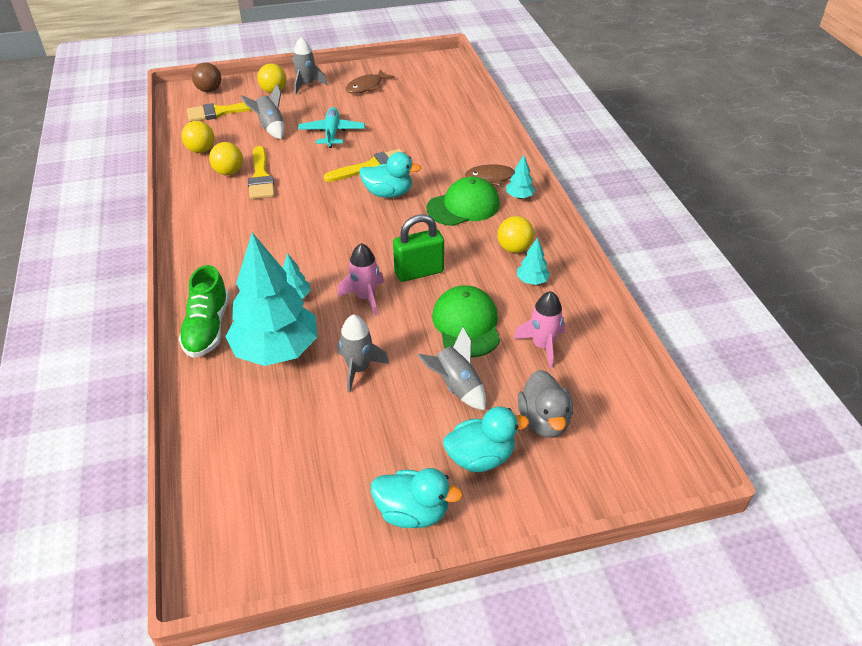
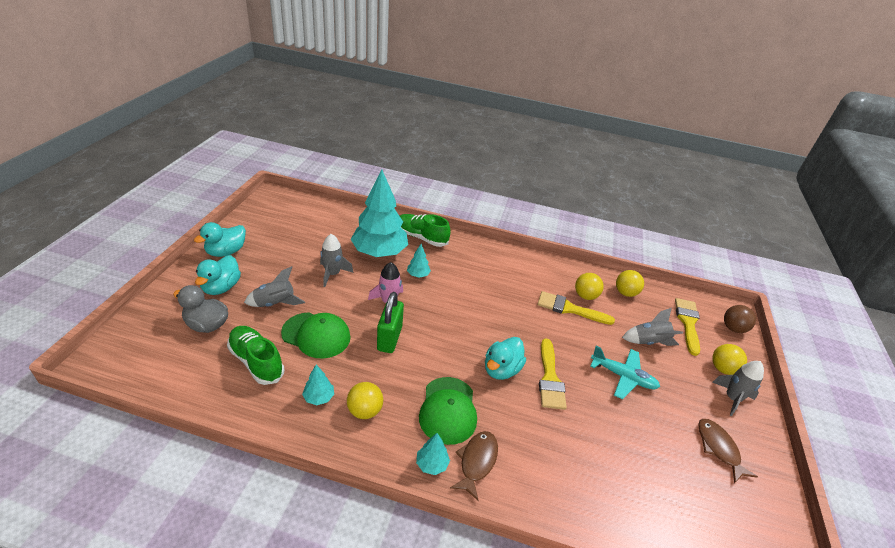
camera: 115 degrees right, 5 degrees down
pink rocket [514,291,565,368] -> green shoe [227,326,284,385]

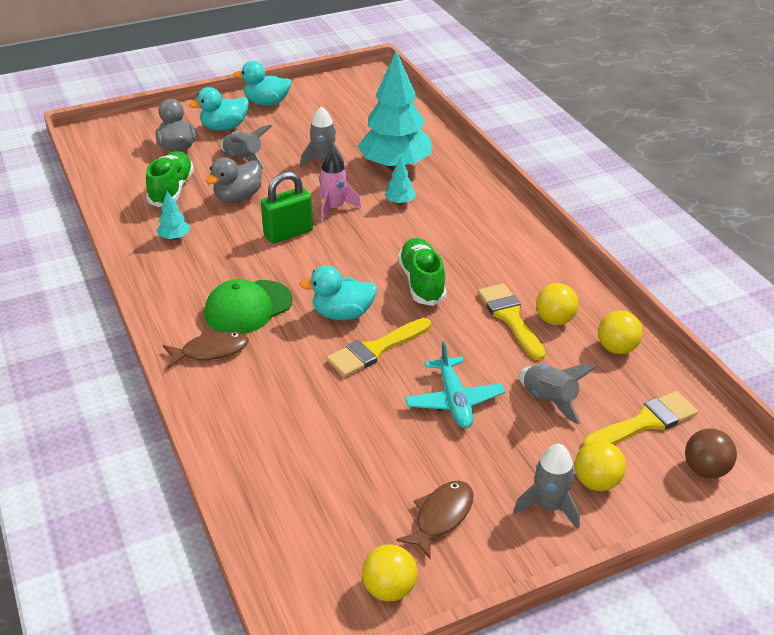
camera: 55 degrees right, 0 degrees up
green cap [281,312,351,359] -> grey duck [206,157,262,203]
yellow ball [347,382,383,419] -> yellow ball moved to [362,544,417,601]
green shoe [400,214,451,247] -> green shoe moved to [398,238,447,306]
turquoise tree [416,433,450,475] -> none

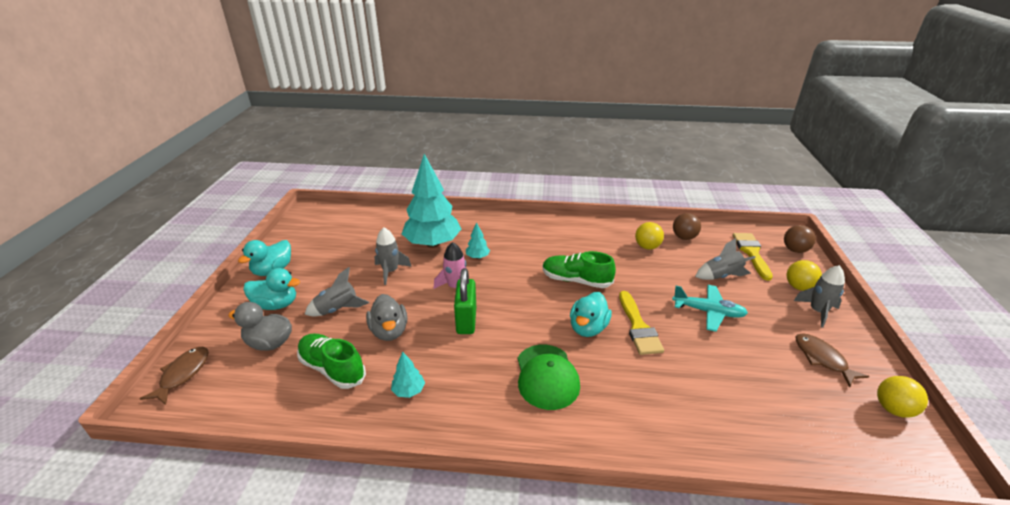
camera: 60 degrees left, 5 degrees down
brown fish [163,331,249,368] -> brown fish moved to [139,347,209,405]
turquoise duck [189,87,249,131] -> turquoise duck turned 90 degrees counterclockwise [243,268,300,310]
yellow brush [478,283,546,361] -> none
yellow ball [598,310,643,354] -> brown ball [673,213,701,240]

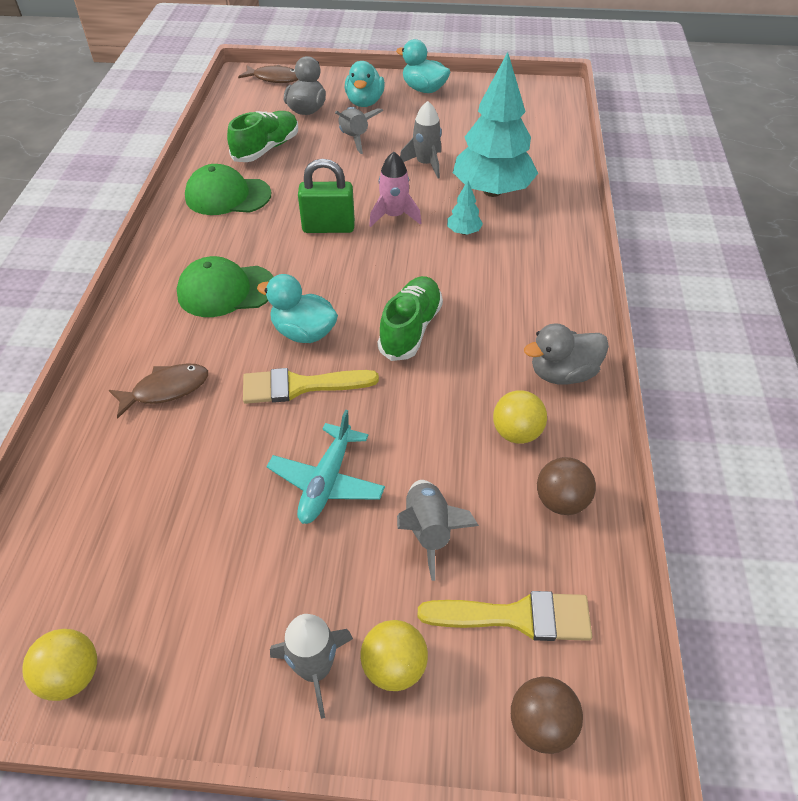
camera: 90 degrees right, 15 degrees up
grey duck [366,294,407,341] -> grey duck moved to [524,323,609,385]
turquoise tree [391,352,425,398] -> green cap [185,164,271,215]
brown fish [796,333,869,387] -> brown fish moved to [109,364,208,419]

